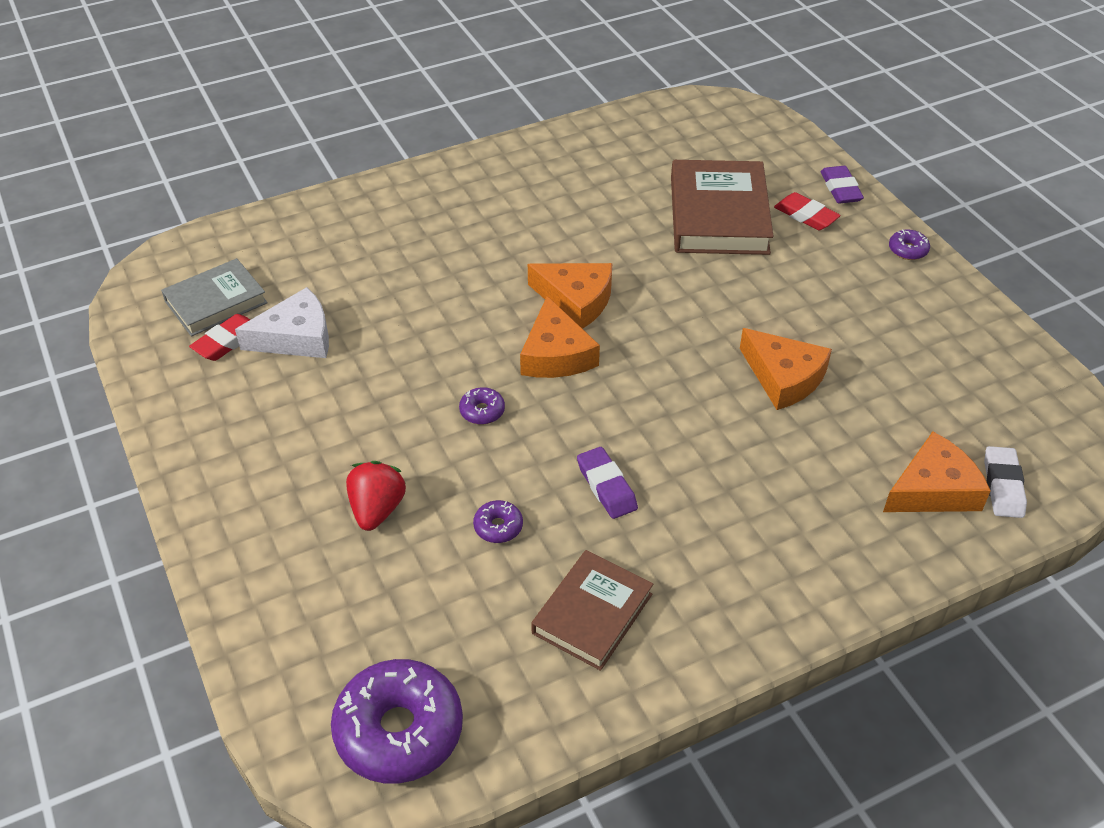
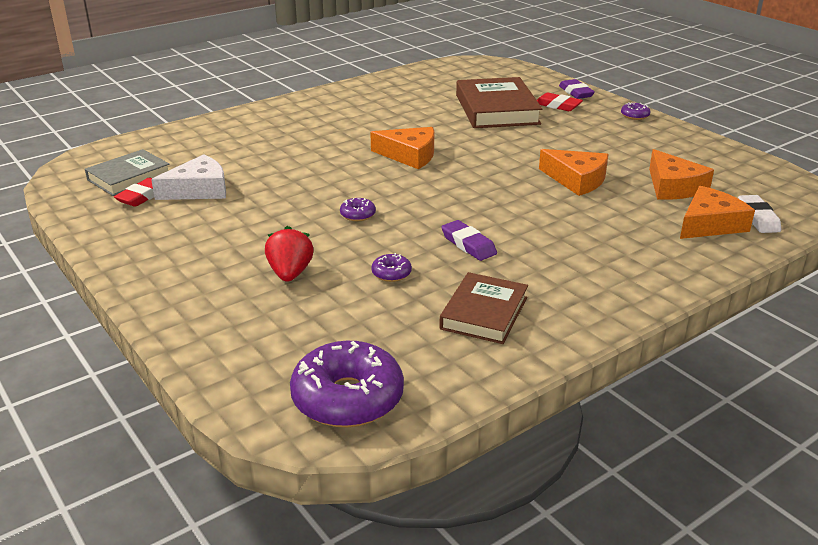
camera: 10 degrees left, 15 degrees down
orange cheese [520,296,600,378] -> orange cheese moved to [649,149,714,200]

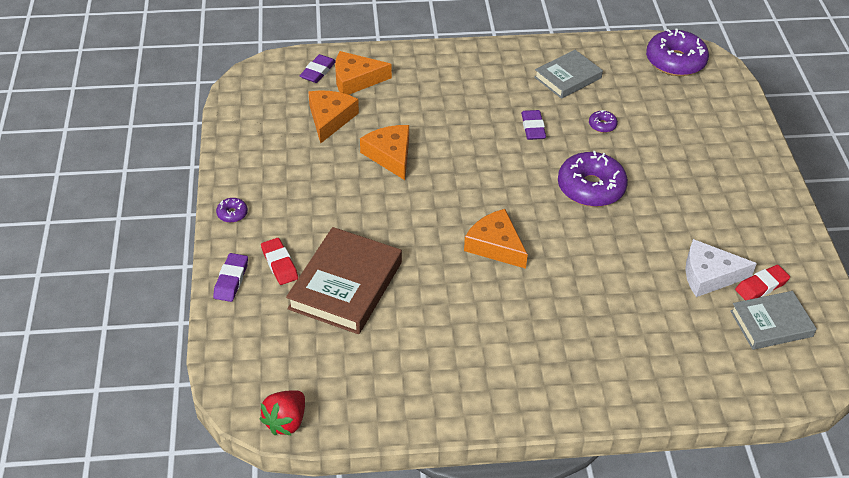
camera: 150 degrees left, 15 degrees up
red strawberry [265,226,314,282] -> red strawberry moved to [260,390,305,436]
purple donut [340,198,376,221] -> purple donut [558,151,628,207], size x2.29
brown book [439,272,528,344] -> grey book [534,50,603,99]
white eraser [738,195,781,233] -> purple eraser [300,54,336,83]

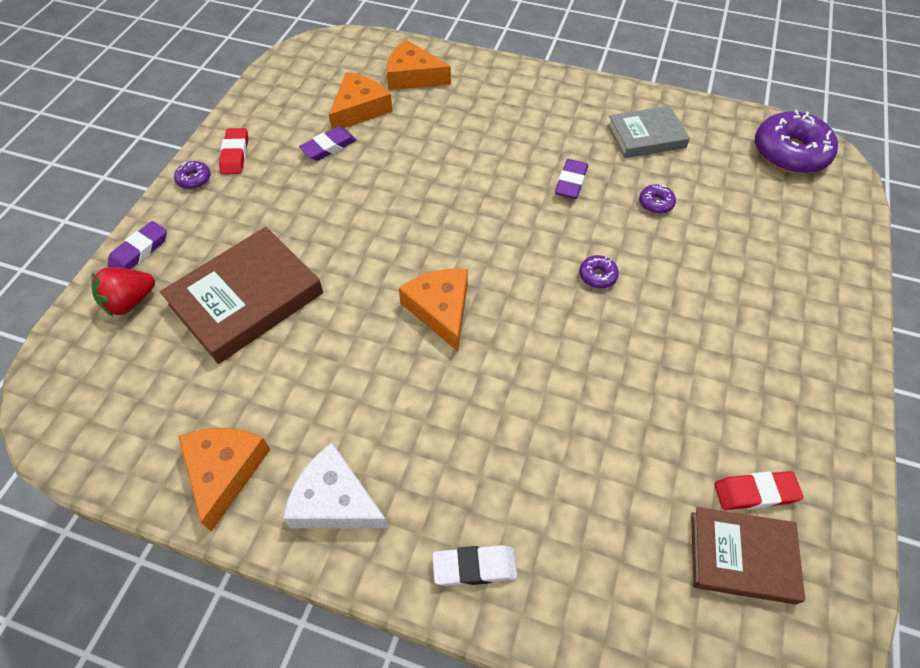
camera: 25 degrees right, 10 degrees up
red strawberry [260,390,305,436] -> red strawberry moved to [91,267,155,317]
red eraser [261,238,298,285] -> red eraser moved to [219,128,248,174]
purple eraser [300,54,336,83] -> purple eraser moved to [299,126,357,161]
orange cheese [360,125,409,180] -> orange cheese moved to [178,428,271,532]
purple donut [558,151,628,207] -> purple donut [579,255,619,288], size x0.44
white cheese [685,239,757,297] -> white cheese moved to [283,443,389,528]
grey book [730,291,817,350] -> brown book [691,507,805,605]
none -> white eraser [432,545,517,586]

